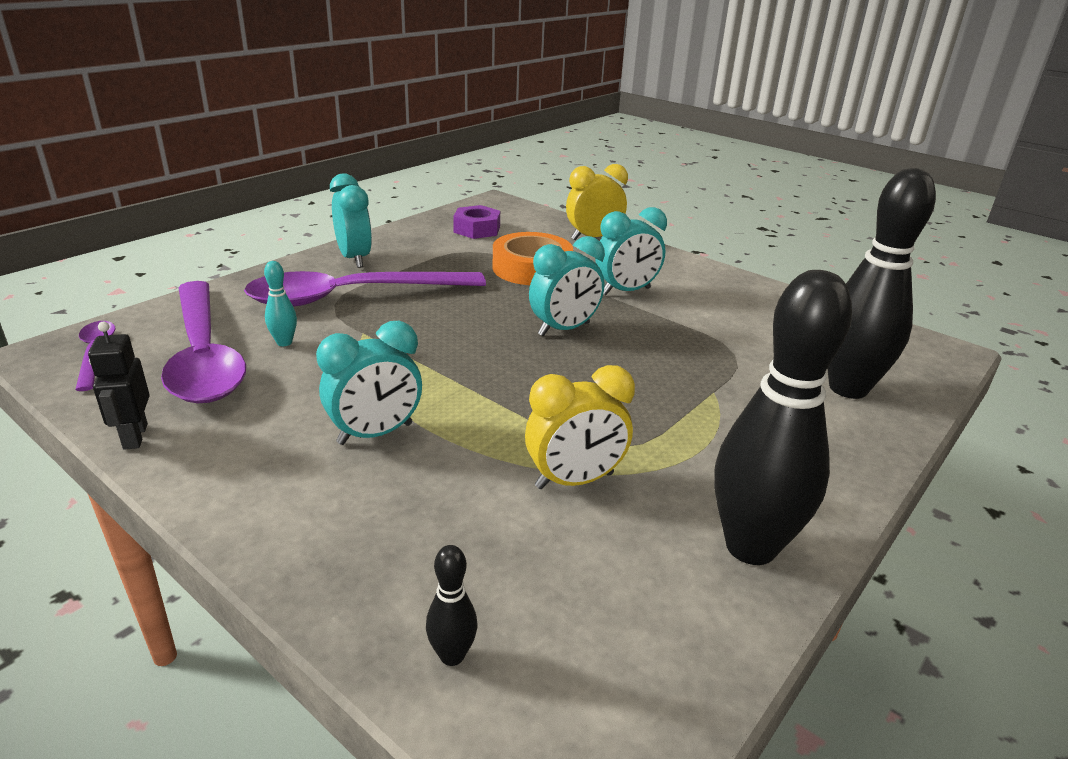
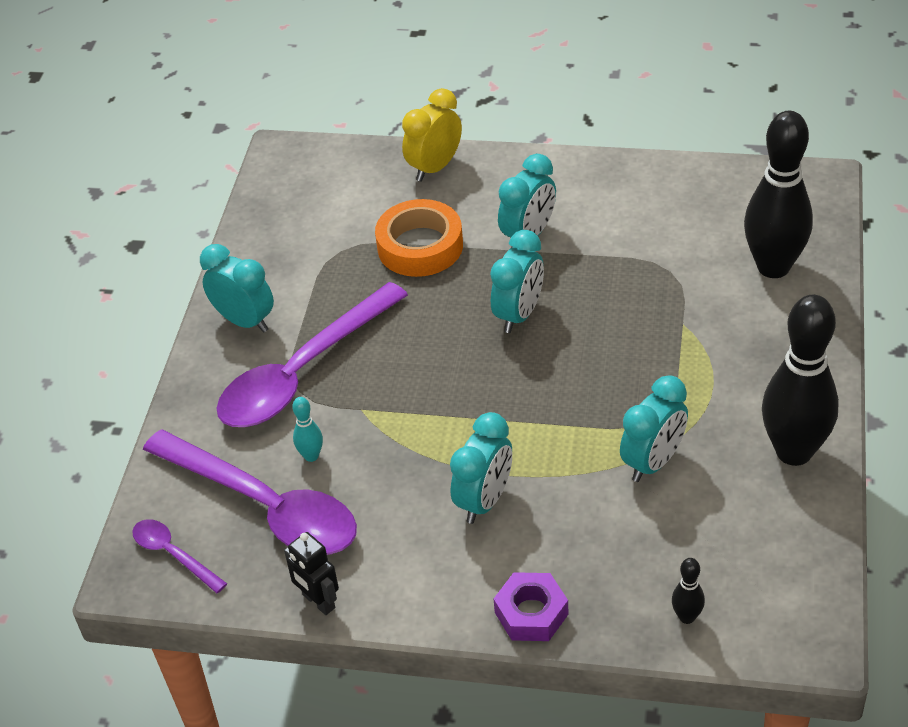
camera: 25 degrees left, 15 degrees up
purple nut [453,205,500,239] -> purple nut moved to [494,572,569,641]
yellow clock [525,365,635,489] -> turquoise clock [620,375,688,482]

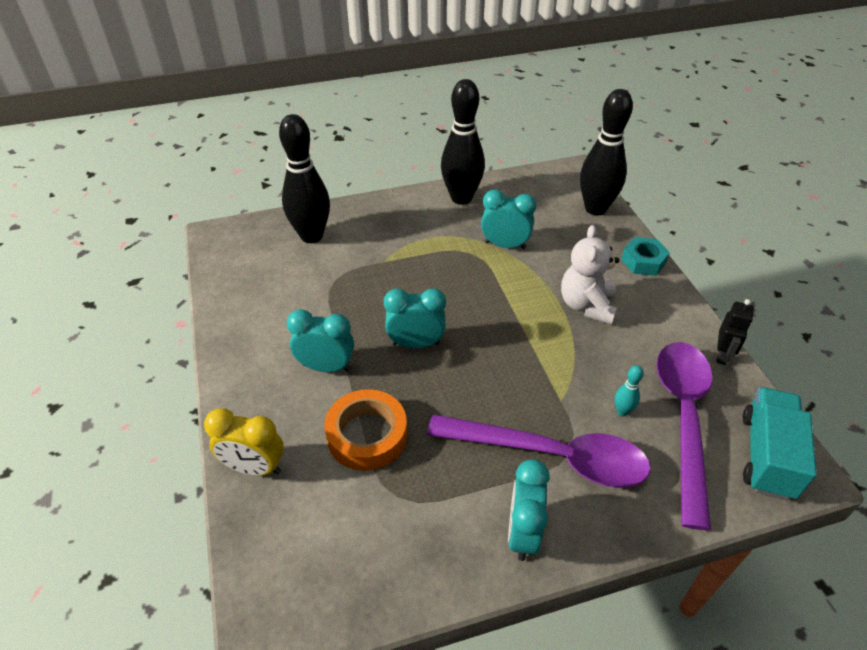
camera: 120 degrees left, 0 degrees up
purple spoon [132,519,227,593] -> turquoise truck [743,387,817,500]
turquoise clock [450,412,512,524] -> white teddy bear [561,225,619,325]
purple nut [494,572,569,641] -> turquoise nut [621,237,670,276]
black bowling pin [672,558,705,624] -> black bowling pin [580,89,633,215], size x2.43

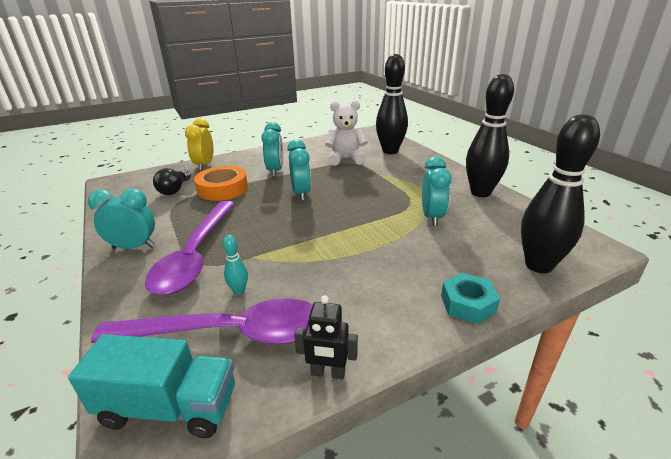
camera: 80 degrees right, 15 degrees down
white teddy bear [561,225,619,325] -> white teddy bear moved to [325,101,368,166]
none -> black light bulb [153,168,191,195]

